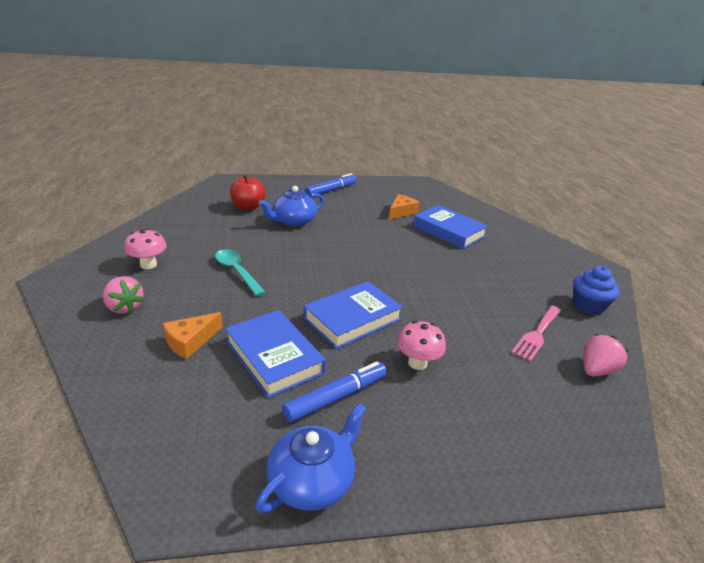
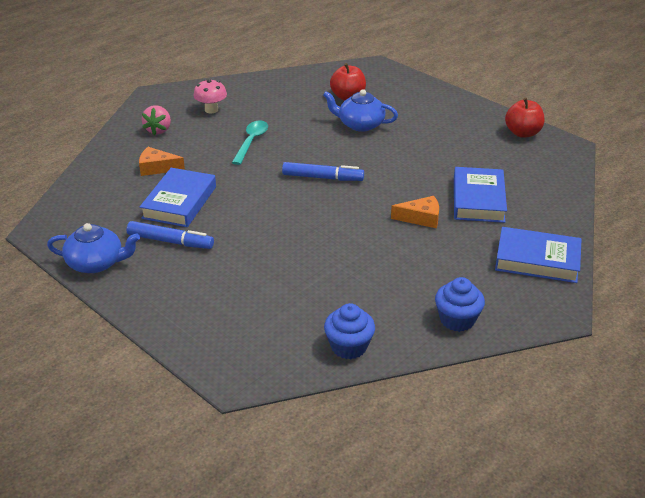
camera: 55 degrees right, 5 degrees up
blue book [303,281,403,349] -> blue book moved to [495,227,582,283]
blue marker [305,173,357,197] -> blue marker moved to [282,162,364,181]
orange cheese [389,194,419,220] -> orange cheese moved to [391,196,439,228]
pink mushroom [397,321,446,370] -> none
pink fork [511,306,562,362] -> none
pink strawberry [583,334,629,376] -> blue cupcake [324,303,375,359]
none -> red apple [505,98,545,138]

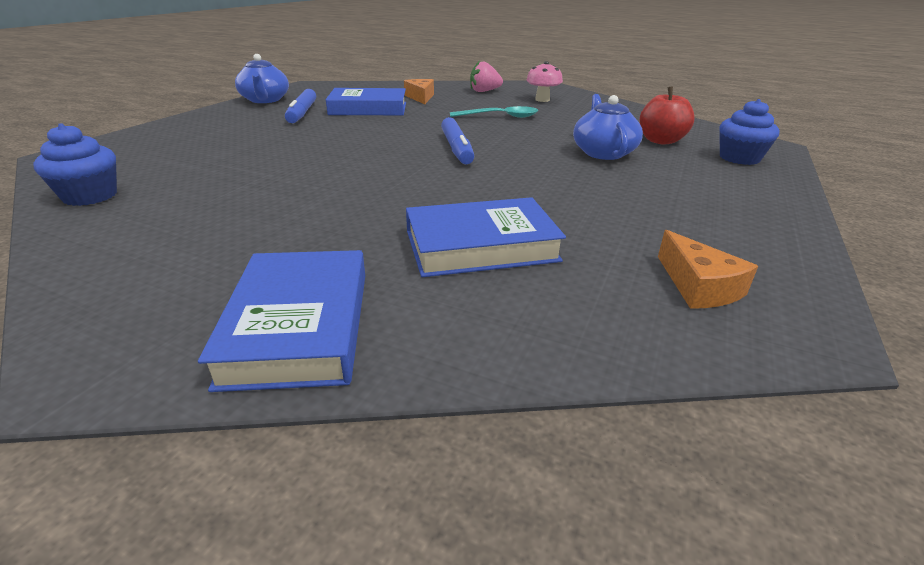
camera: 70 degrees right, 5 degrees down
orange cheese [391,196,439,228] -> orange cheese moved to [658,230,758,309]
blue cupcake [435,277,485,332] -> blue cupcake moved to [719,99,779,165]
red apple [505,98,545,138] -> none

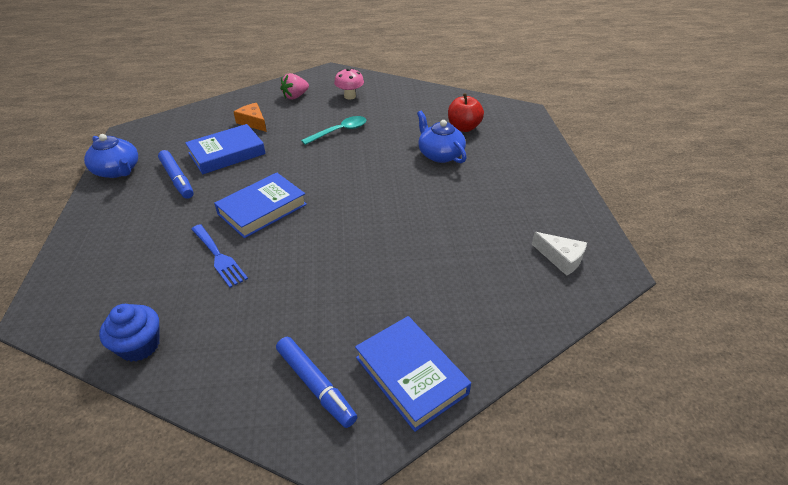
camera: 30 degrees left, 10 degrees up
blue book [406,197,566,277] -> blue book moved to [214,172,307,238]
blue marker [441,117,474,165] -> blue marker moved to [276,337,357,428]
orange cheese [658,230,758,309] -> white cheese [532,232,587,276]
blue cupcake [719,99,779,165] -> none
none -> blue fork [191,224,248,288]

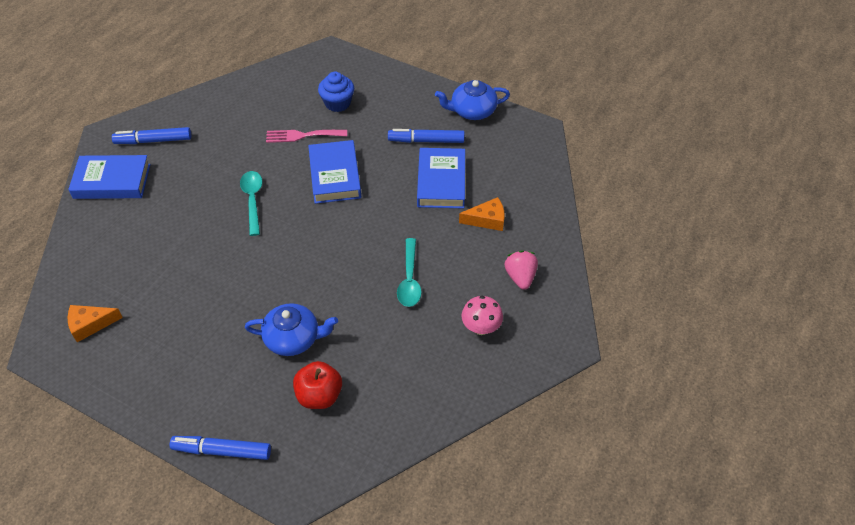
camera: 125 degrees right, 10 degrees up
blue cupcake [99,304,160,362] -> blue cupcake moved to [318,72,354,112]
blue fork [191,224,248,288] -> pink fork [266,130,347,143]
white cheese [532,232,587,276] -> orange cheese [68,305,123,342]
none -> blue marker [170,436,271,460]
none -> turquoise spoon [240,171,262,236]

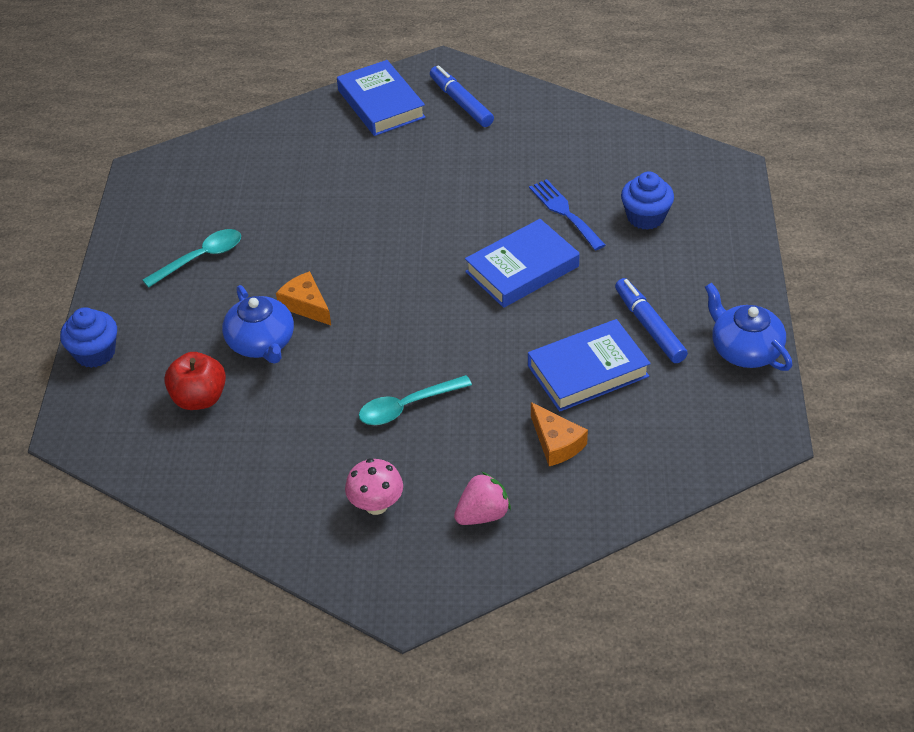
camera: 65 degrees right, 5 degrees down
orange cheese [68,305,123,342] -> orange cheese moved to [276,271,331,325]
blue marker [170,436,271,460] -> blue cupcake [60,307,117,368]
turquoise spoon [240,171,262,236] -> turquoise spoon moved to [142,229,241,288]
pink fork [266,130,347,143] -> blue fork [529,179,605,251]

